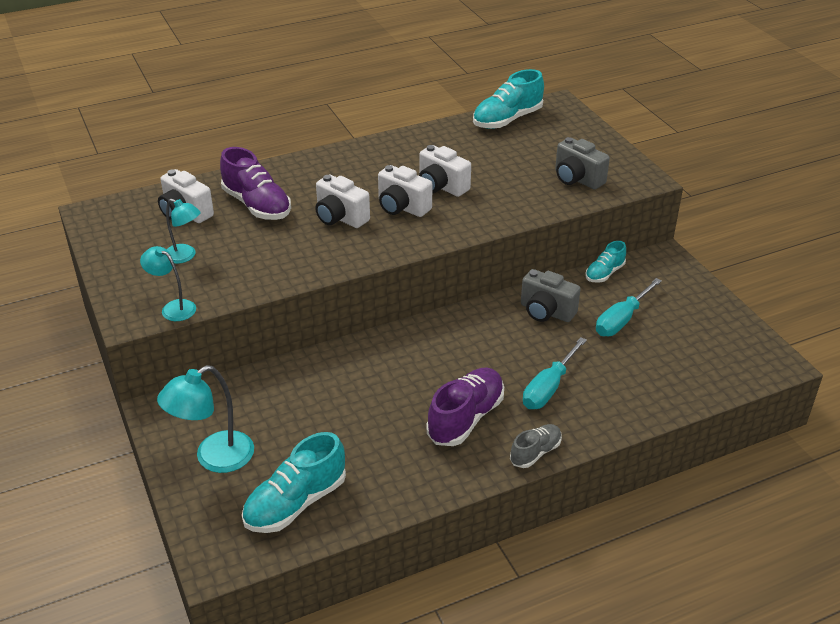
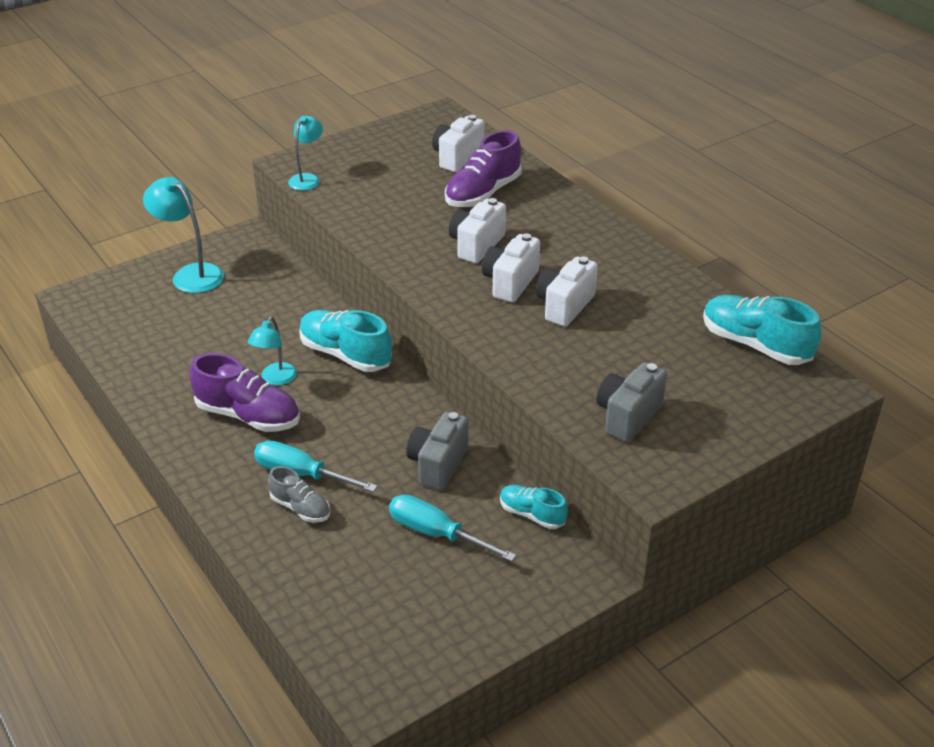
camera: 80 degrees right, 0 degrees up
turquoise lamp [166,199,201,264] -> turquoise lamp moved to [248,317,297,385]
turquoise shoe [242,432,346,533] -> turquoise shoe moved to [299,310,392,372]
grey shoe [510,424,562,468] -> grey shoe moved to [268,466,330,523]

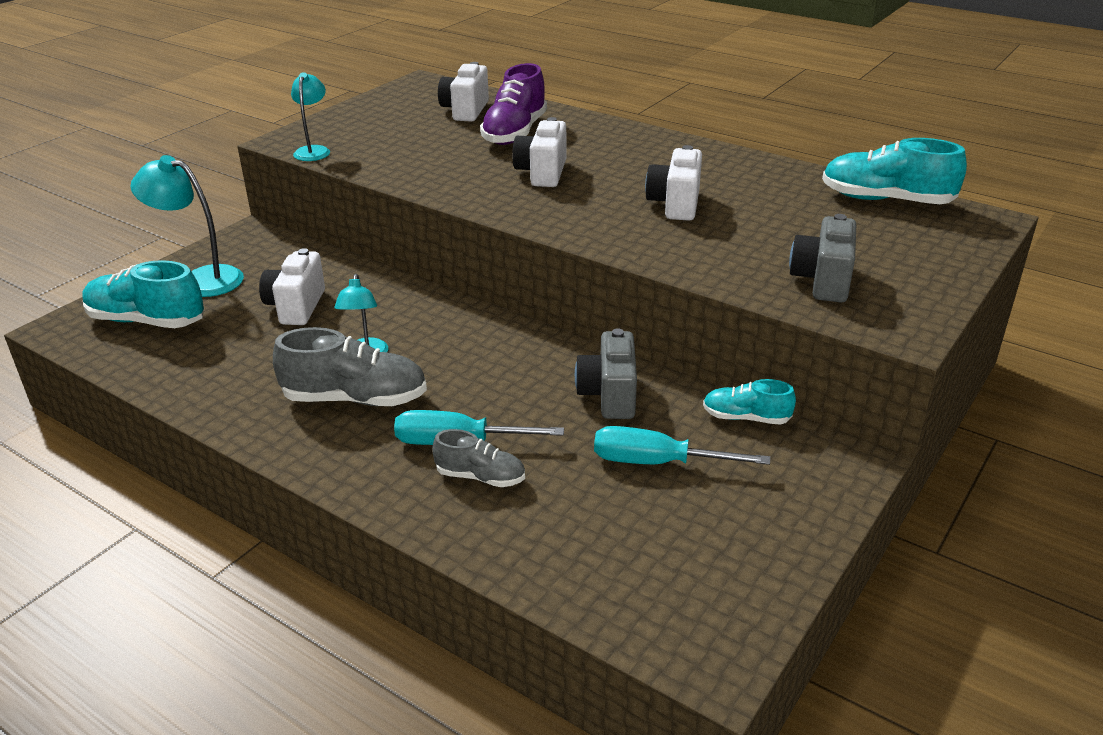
camera: 20 degrees left, 5 degrees down
purple shoe [190,353,300,432] -> grey shoe [273,327,427,406]
turquoise shoe [299,310,392,372] -> turquoise shoe moved to [82,260,204,328]
white camera [482,233,540,302] -> white camera moved to [259,248,325,325]

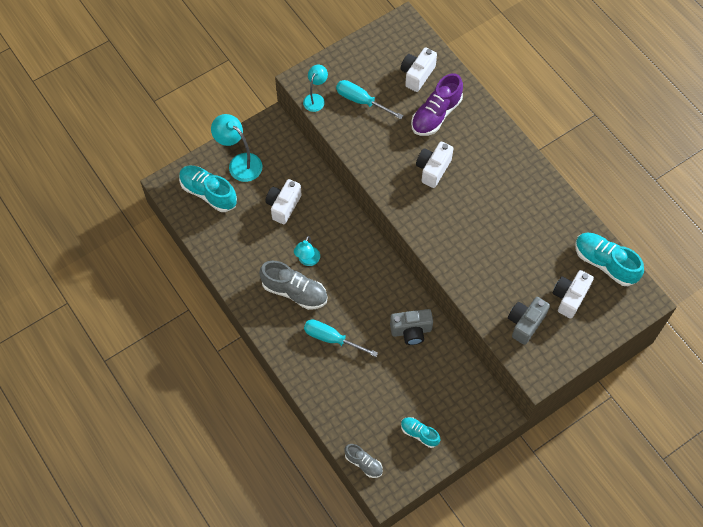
camera: 20 degrees right, 30 degrees up
grey shoe [432,429,525,487] -> grey shoe moved to [344,444,383,478]
grey camera [575,328,637,419] -> grey camera turned 120 degrees counterclockwise [390,309,433,345]
turquoise screwdriver [594,426,770,465] -> turquoise screwdriver moved to [336,80,403,119]
white camera [645,145,702,221] -> white camera moved to [553,270,594,319]
turquoise shoe [703,379,796,425] -> turquoise shoe moved to [401,417,441,448]

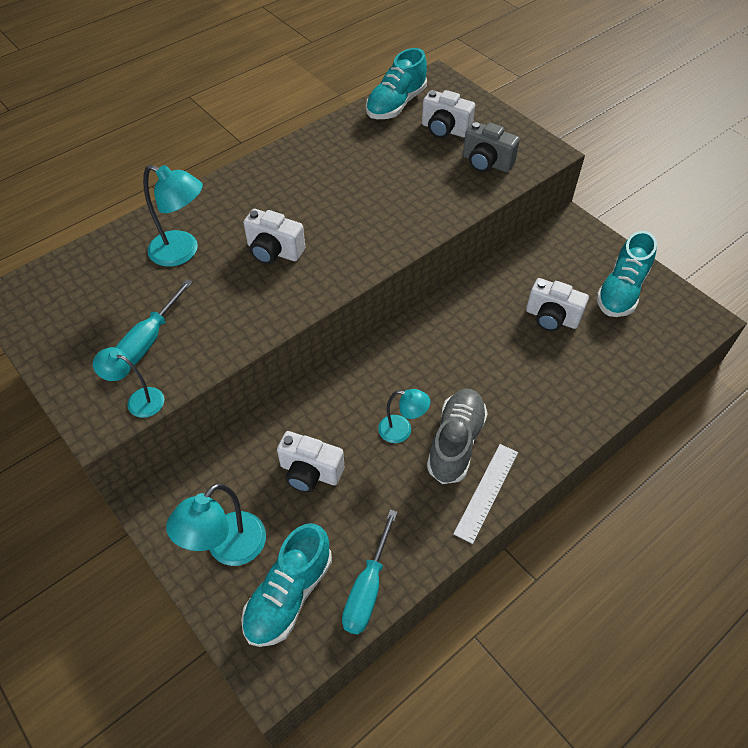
camera: 95 degrees left, 10 degrees down
turquoise screwdriver [304,319,378,357] -> turquoise screwdriver moved to [342,510,397,635]
grey shoe [344,444,383,478] -> none
grey camera [390,309,433,345] -> none
white camera [401,47,437,92] -> white camera moved to [526,278,589,331]
turquoise shoe [401,417,441,448] -> turquoise shoe [596,231,657,317], size x1.73
purple shoe [411,73,463,136] -> turquoise lamp [143,165,203,267]
none -> white ruler [453,444,518,544]

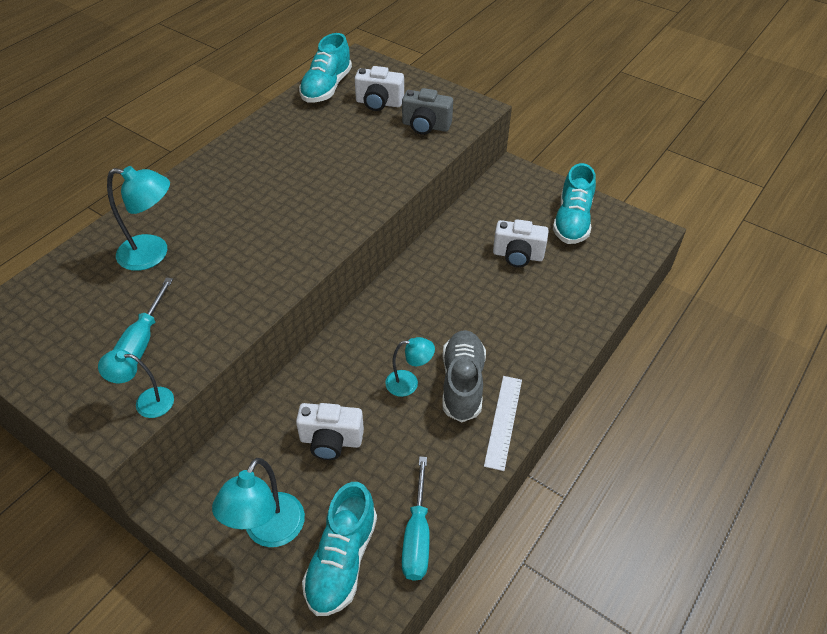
camera: 15 degrees left, 5 degrees down
white camera [243,209,305,264] -> none

